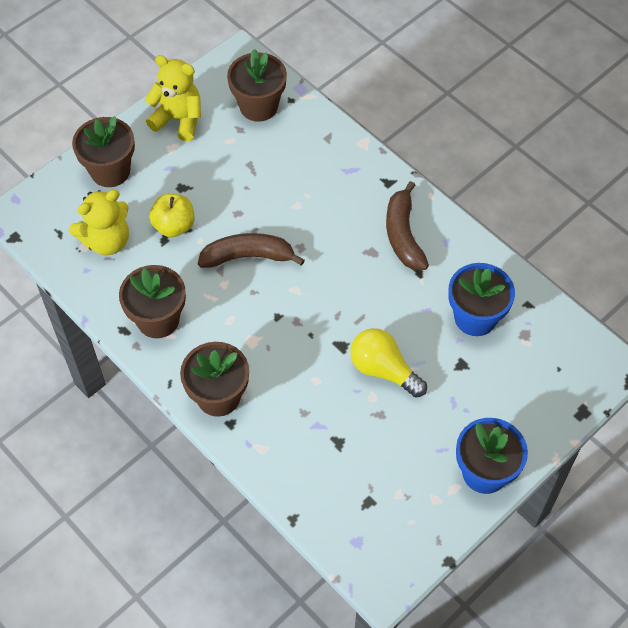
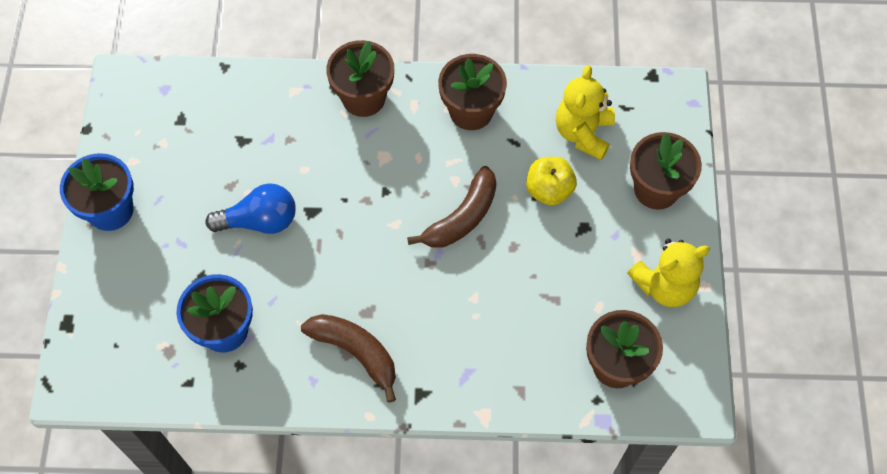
camera: 135 degrees right, 5 degrees up
yellow light bulb [350,328,427,398] -> blue light bulb [206,183,296,234]

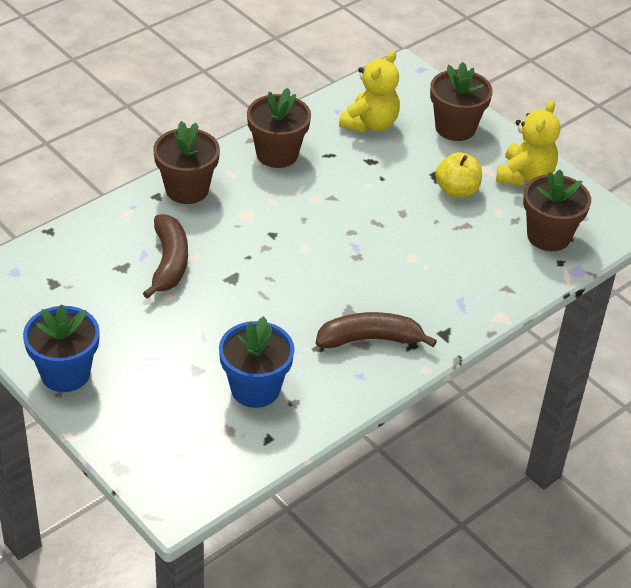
camera: 45 degrees left, 20 degrees down
blue light bulb [206,183,296,234] -> none
brown banana [407,166,497,248] -> brown banana moved to [143,214,188,299]
yellow apple [526,157,577,206] -> yellow apple moved to [435,152,482,198]
yellow teddy bear [556,65,615,160] -> yellow teddy bear turned 120 degrees counterclockwise [339,50,400,133]

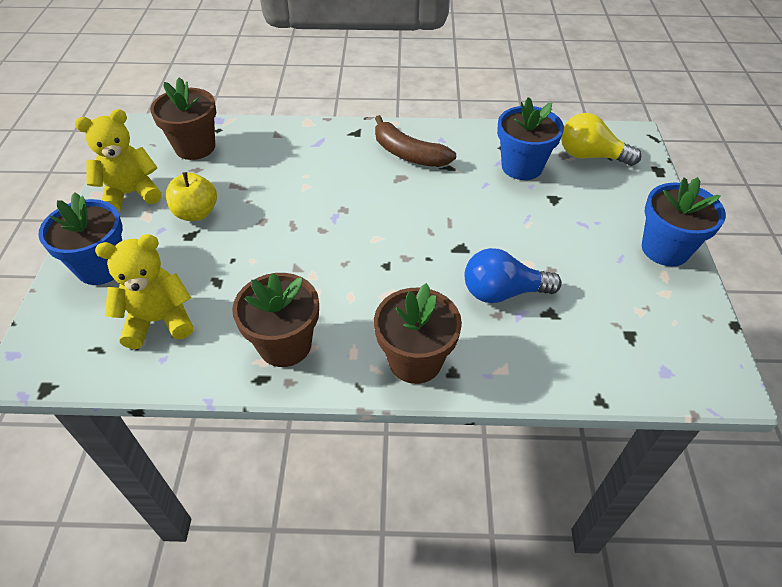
camera: 135 degrees left, 5 degrees up
brown banana [143,214,188,299] -> blue light bulb [464,248,562,303]
brown flower pot [430,62,493,141] -> blue flower pot [38,192,123,285]
none -> yellow light bulb [561,113,641,166]

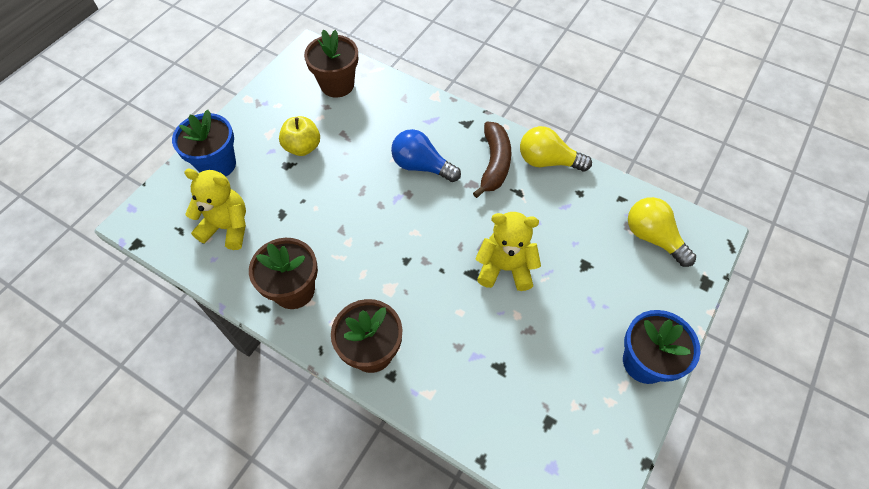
camera: 30 degrees right, 10 degrees up
yellow teddy bear [75,109,162,212] -> yellow teddy bear moved to [475,212,541,291]
brown banana [375,115,456,167] -> brown banana turned 150 degrees counterclockwise [473,122,511,198]
blue light bulb [464,248,562,303] -> blue light bulb moved to [391,129,461,182]
blue flower pot [497,97,564,180] -> none
none -> yellow light bulb [520,126,592,171]

